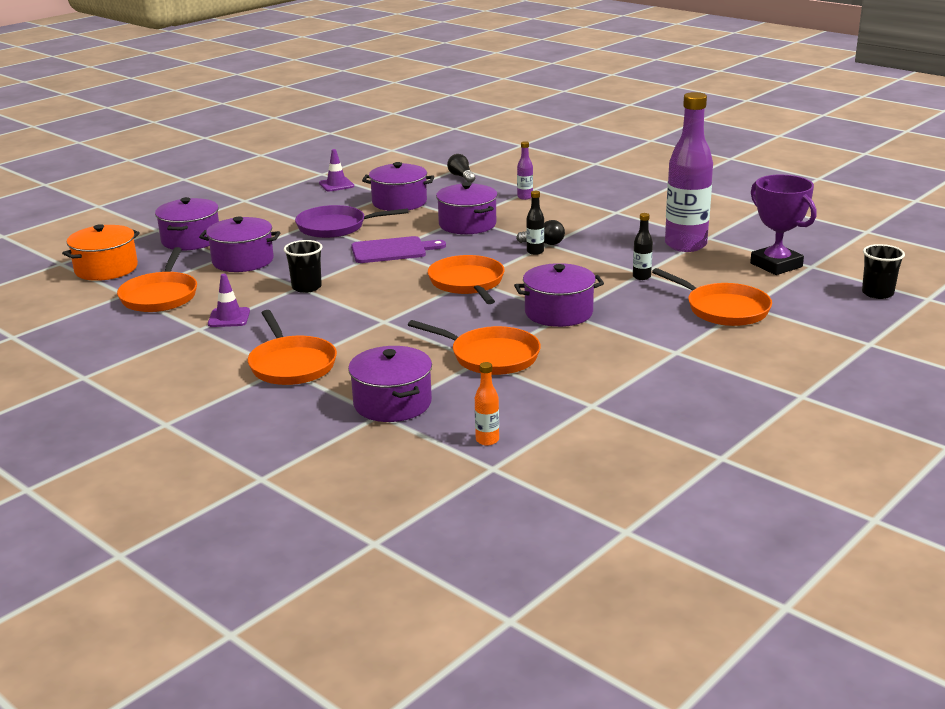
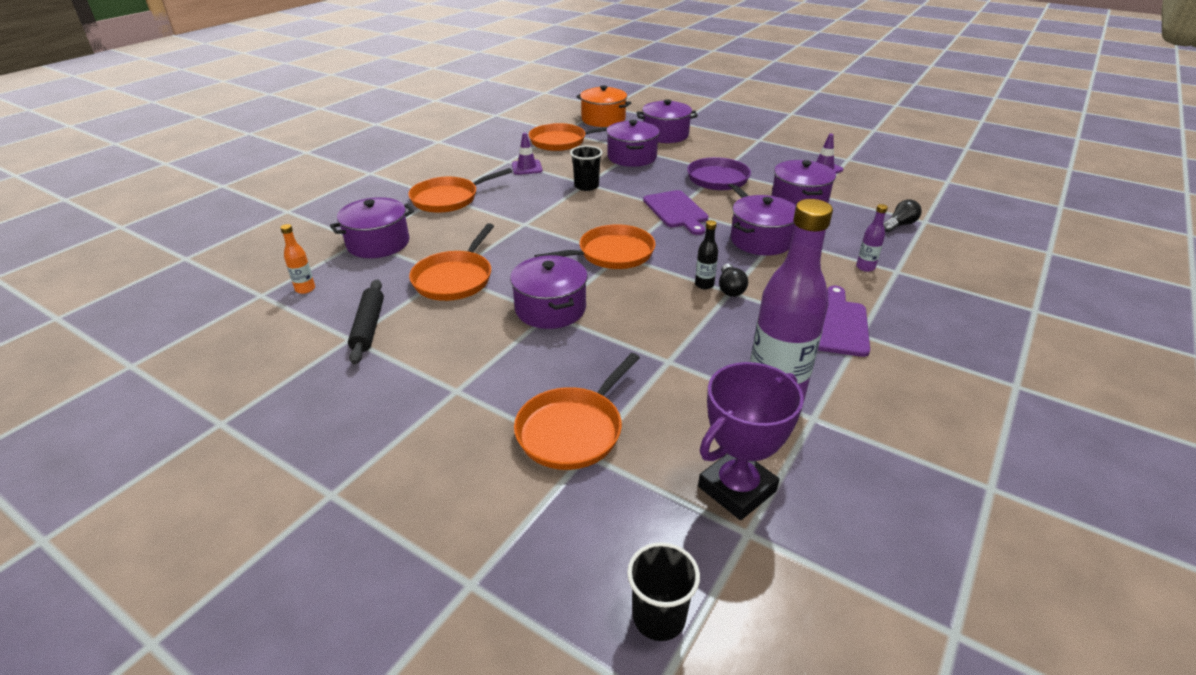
camera: 80 degrees right, 10 degrees up
black bottle [633,213,653,280] -> none
none -> black rolling pin [348,279,384,364]
none -> purple cutting board [818,286,870,357]

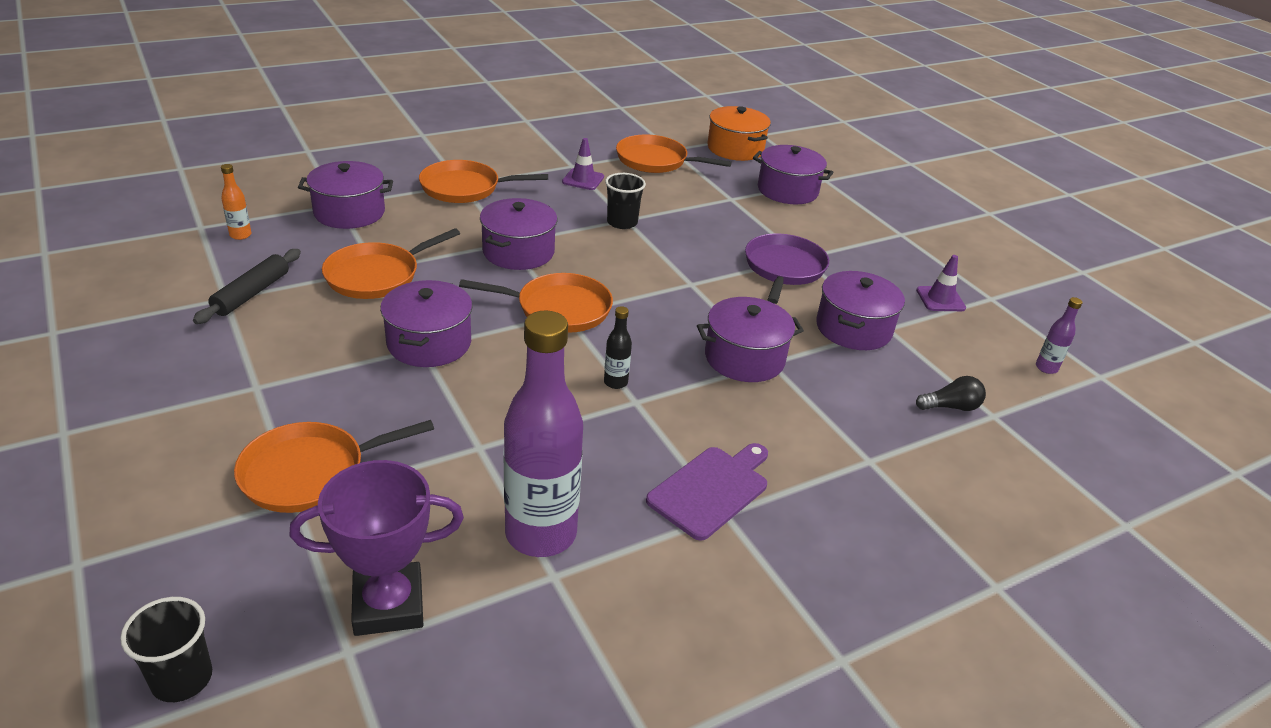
camera: 25 degrees right, 0 degrees up
purple pot [606,120,660,167] -> purple pot moved to [480,198,557,270]
purple cutting board [643,190,708,235] -> none
black light bulb [719,264,748,297] -> none
purple bottle [856,204,888,272] -> purple bottle moved to [1036,297,1082,374]

